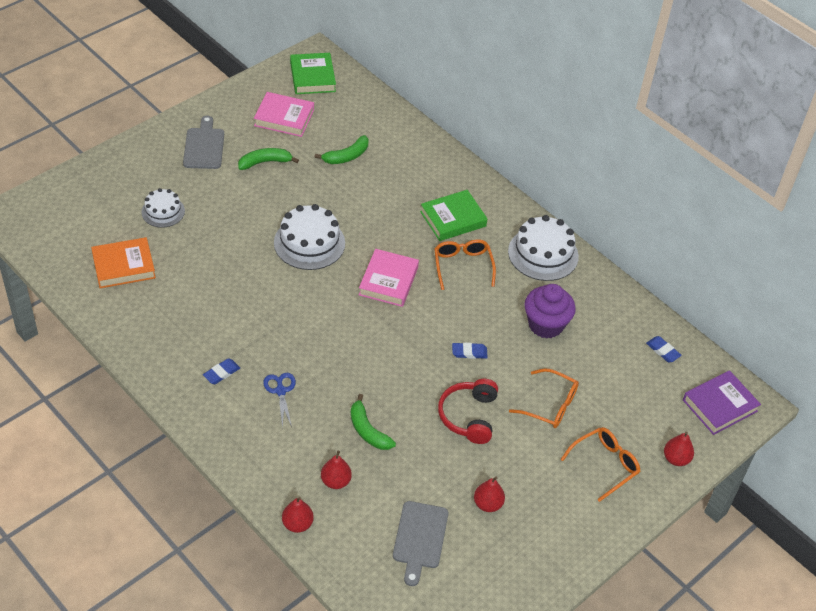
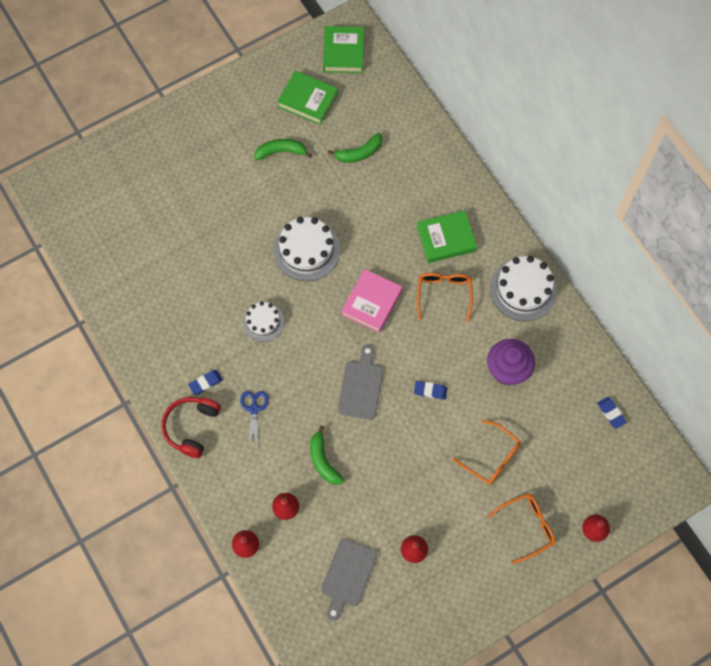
camera: 15 degrees right, 20 degrees up
orange book [91,237,156,288] -> none
white cake [141,188,185,228] -> white cake moved to [243,301,284,342]
grey cutting board [183,116,224,169] -> grey cutting board moved to [338,345,383,420]
pink book [254,92,314,137] -> green book [277,71,338,125]
red headphones [438,379,498,444] -> red headphones moved to [162,397,221,458]
purple book [683,370,761,435] -> none

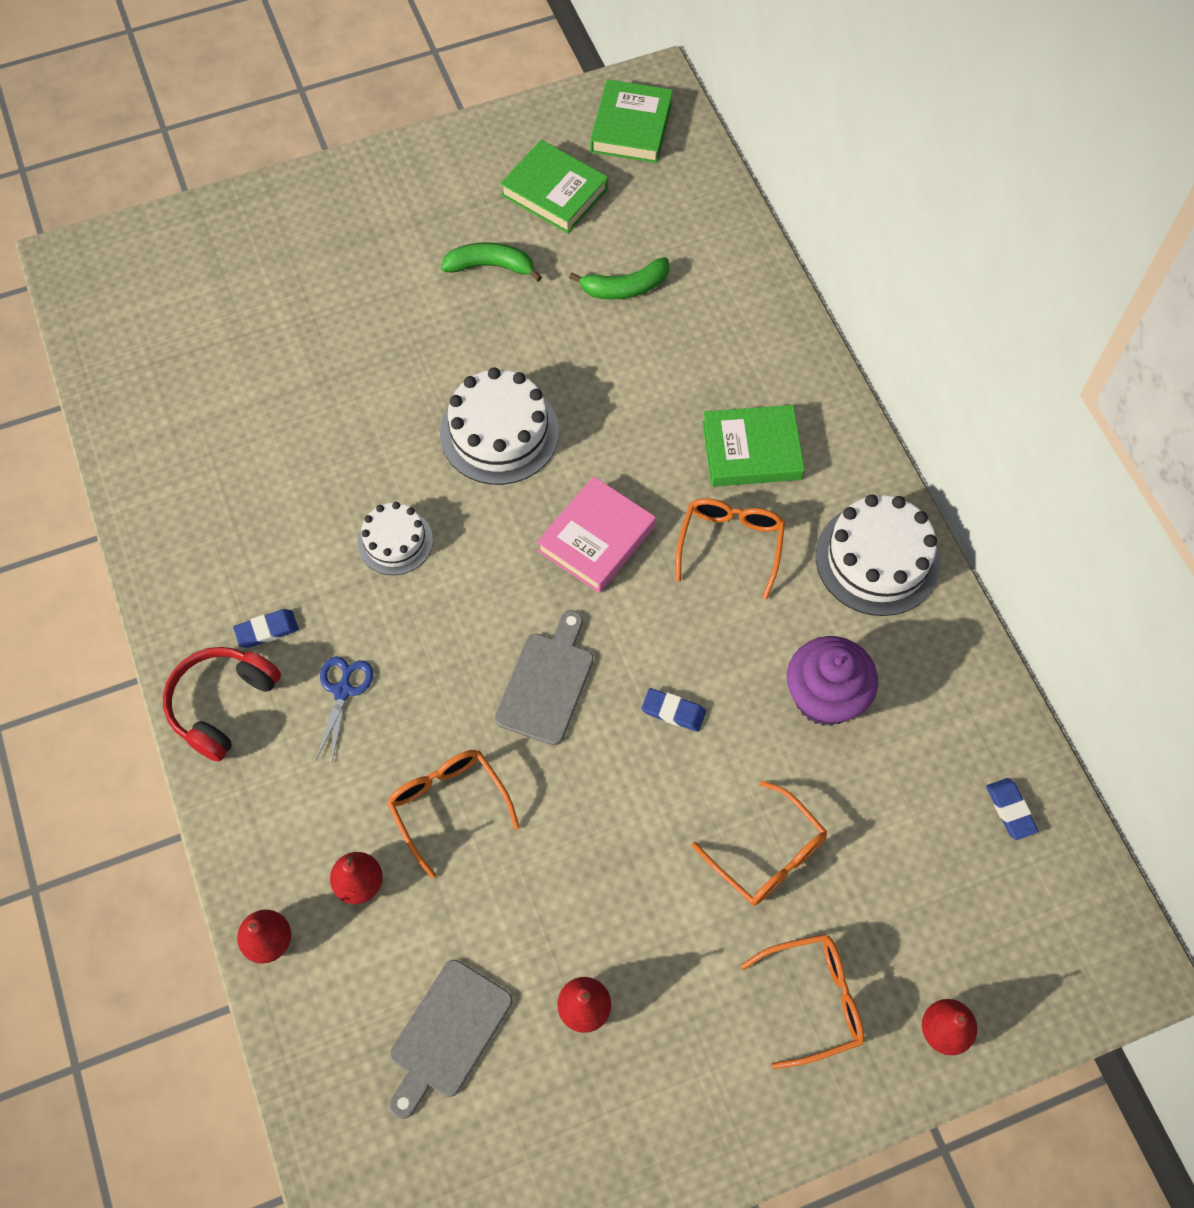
camera: 10 degrees right, 5 degrees down
green banana [310,425,344,485] -> orange glasses [387,750,520,878]

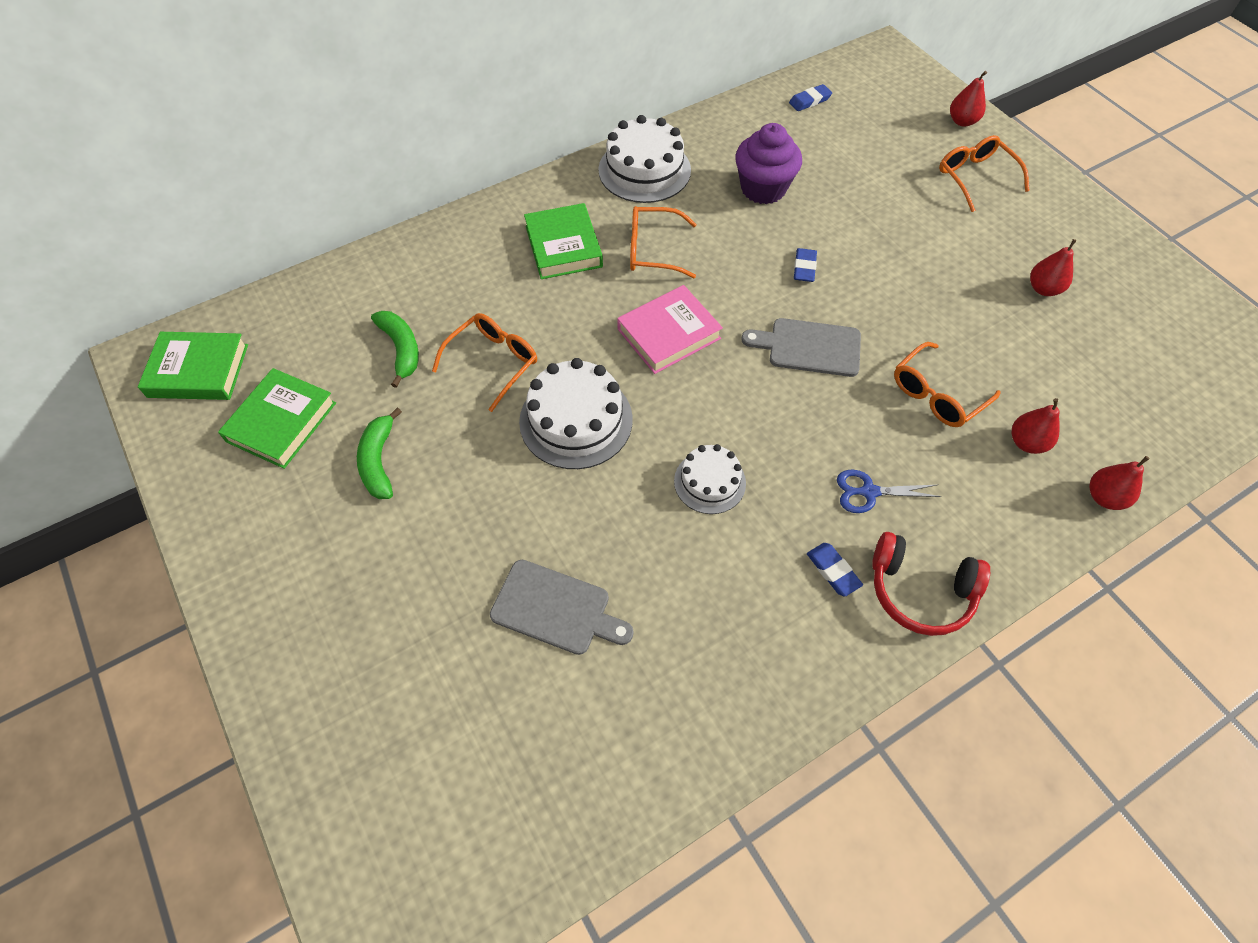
camera: 100 degrees left, 5 degrees down
grey cutting board [390,960,512,1119] -> grey cutting board moved to [490,560,634,655]
pink book [537,476,656,593] -> pink book turned 60 degrees counterclockwise [617,285,723,374]
orange glasses [692,781,827,906] -> orange glasses moved to [432,313,537,412]

